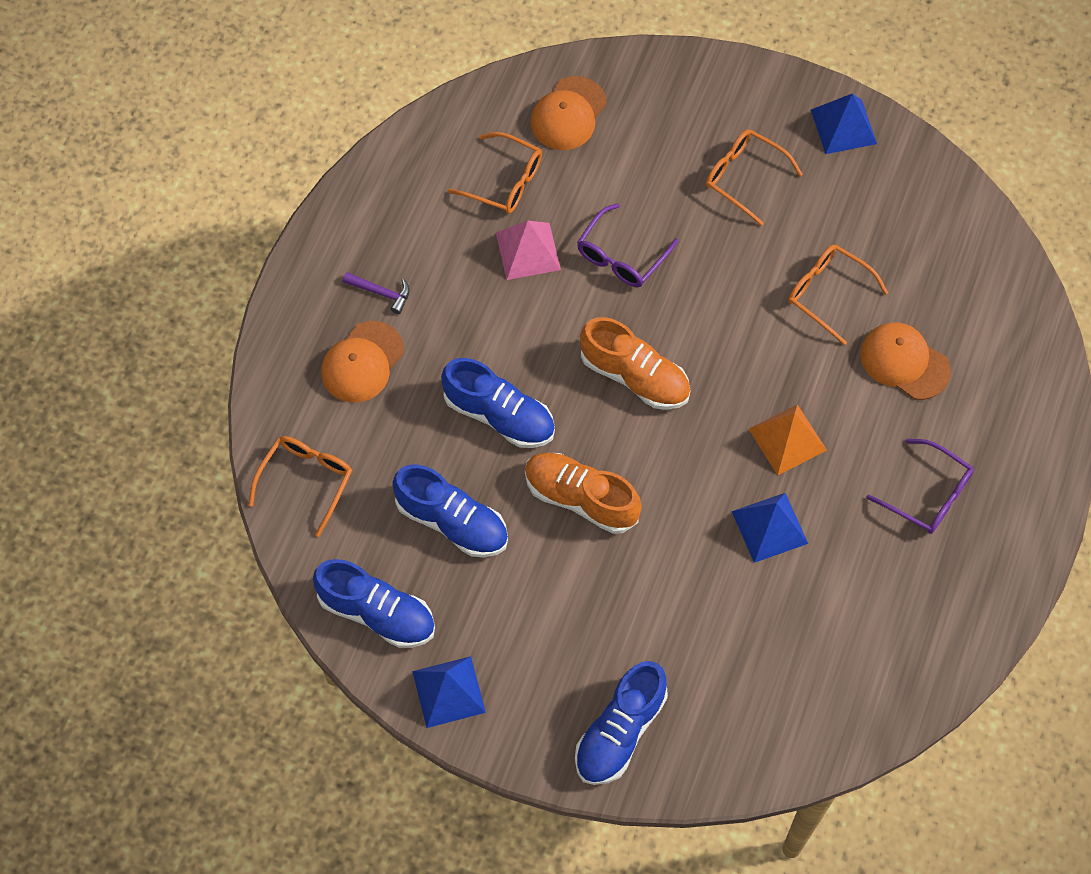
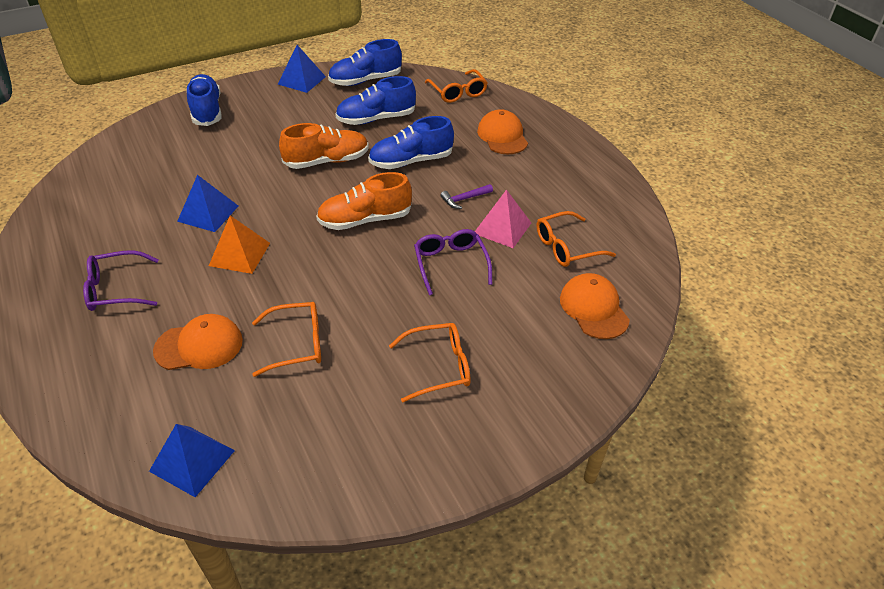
camera: 130 degrees right, 20 degrees down
purple hammer [343,272,410,314] -> purple hammer moved to [441,184,493,209]
blue pyramid [811,94,877,154] -> blue pyramid moved to [149,424,235,497]

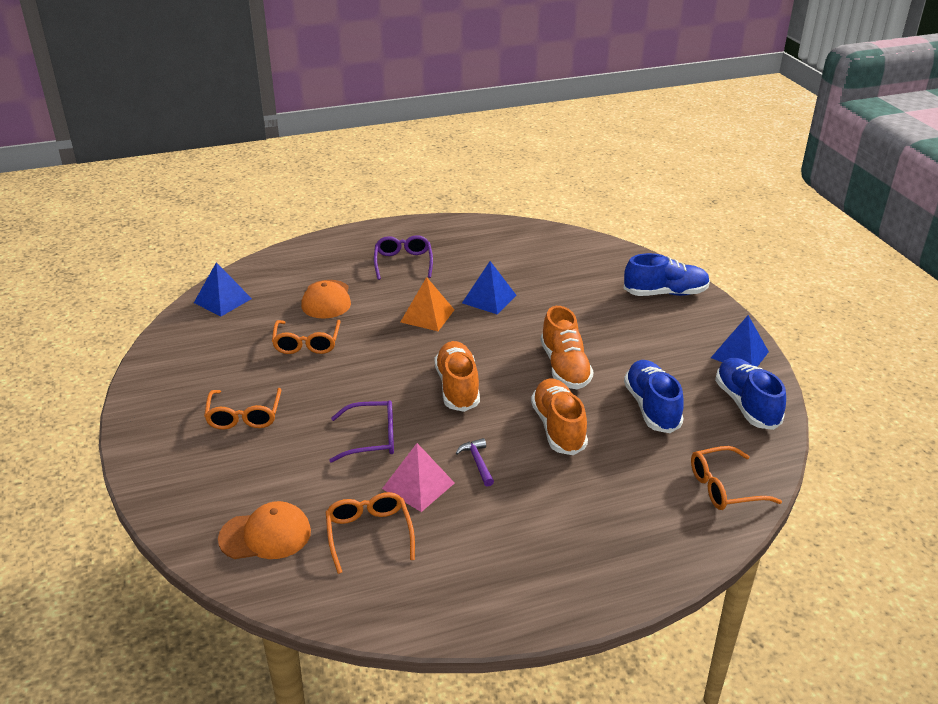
camera: 100 degrees right, 10 degrees down
blue shoe [368,116,454,169] -> orange shoe [531,378,588,455]
orange cap [477,109,528,155] -> none

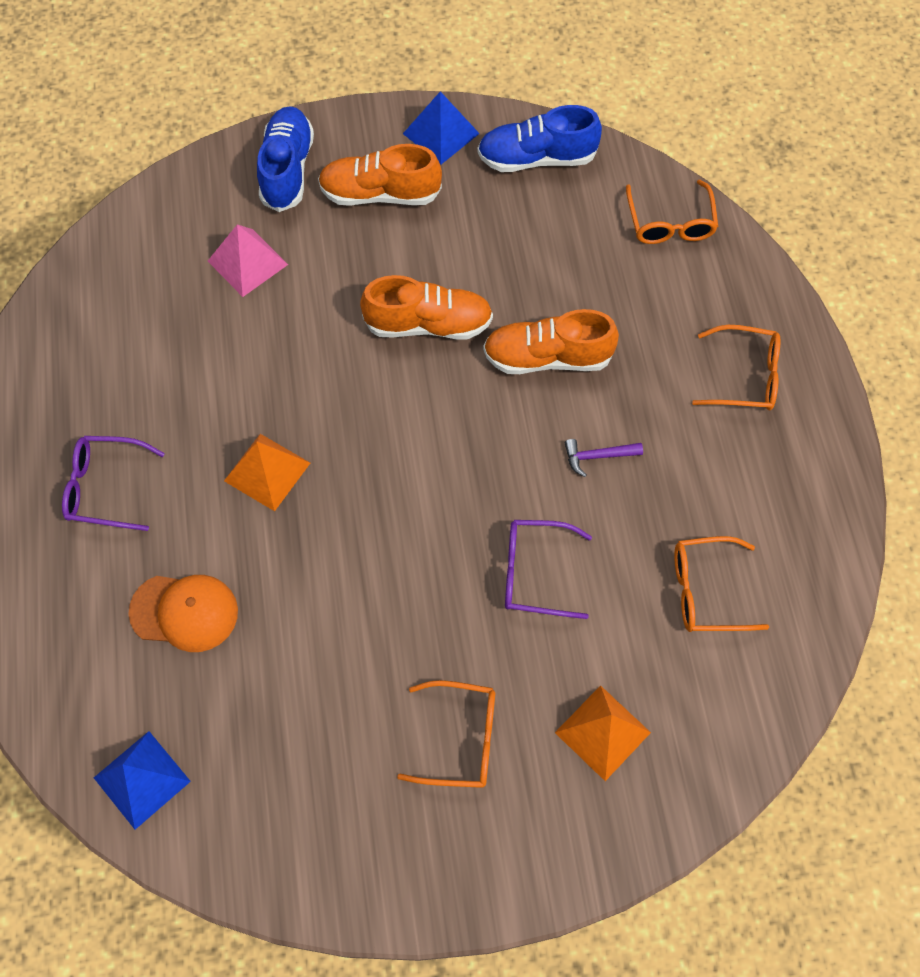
camera: 80 degrees left, 30 degrees up
orange cap [218,501,311,559] -> none
orange glasses [272,320,341,354] -> orange glasses moved to [692,325,780,410]
purple glasses [329,400,394,463] -> purple glasses turned 90 degrees counterclockwise [505,520,592,619]
pink pyramid [382,443,455,512] -> pink pyramid moved to [208,224,288,297]
orange shoe [435,341,480,412] -> orange shoe moved to [318,144,442,206]
blue pyramid [462,261,516,315] -> none
blue shoe [624,360,684,433] -> none
none -> orange pyramid [555,685,651,781]

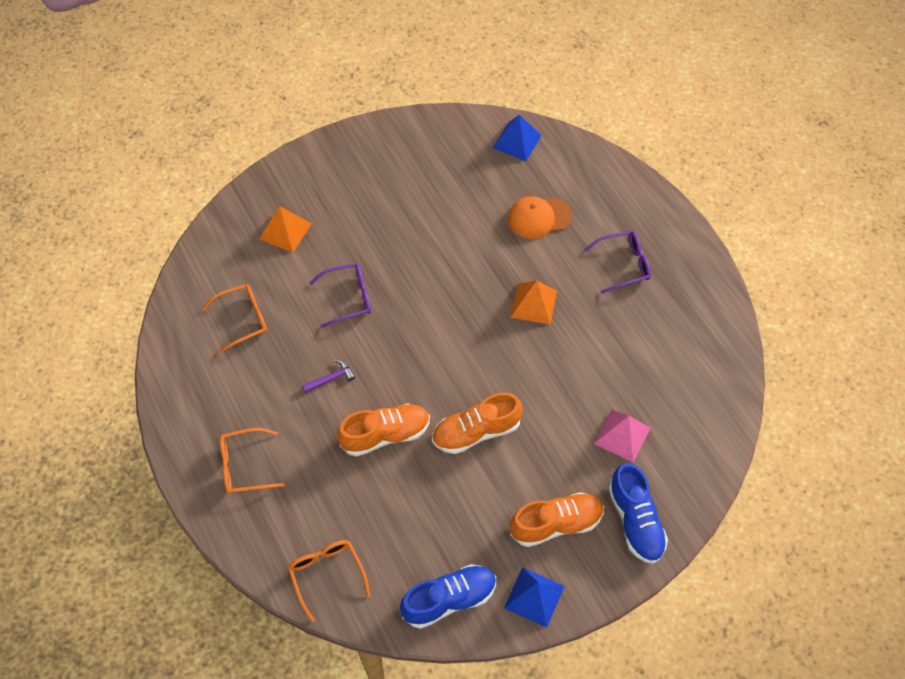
camera: 160 degrees right, 5 degrees down
orange glasses [397,680,495,788] -> none

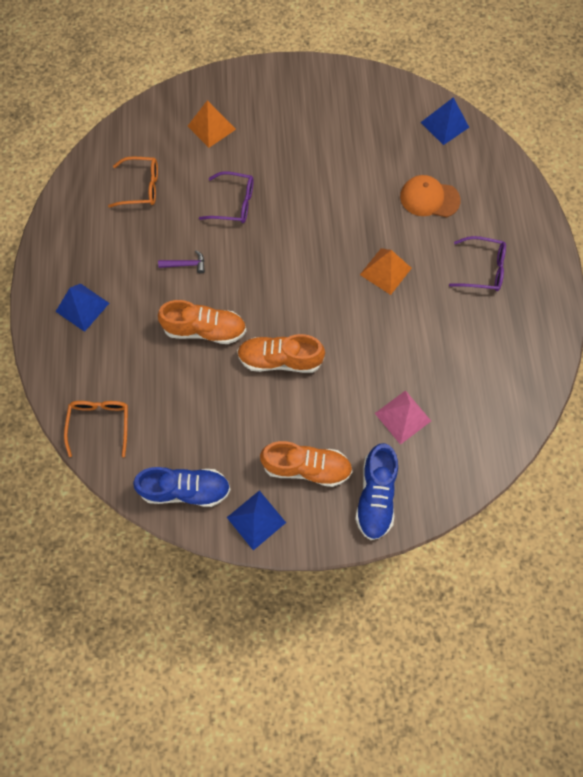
camera: 25 degrees right, 10 degrees up
orange glasses [220,428,285,494] -> blue pyramid [56,283,109,332]

